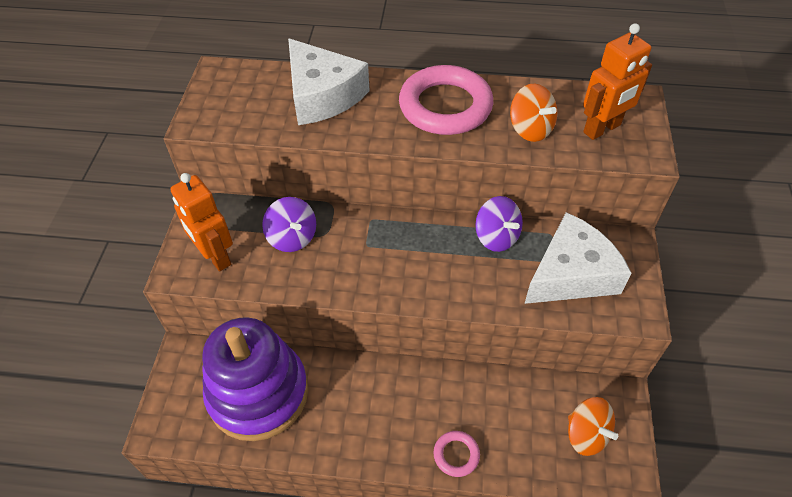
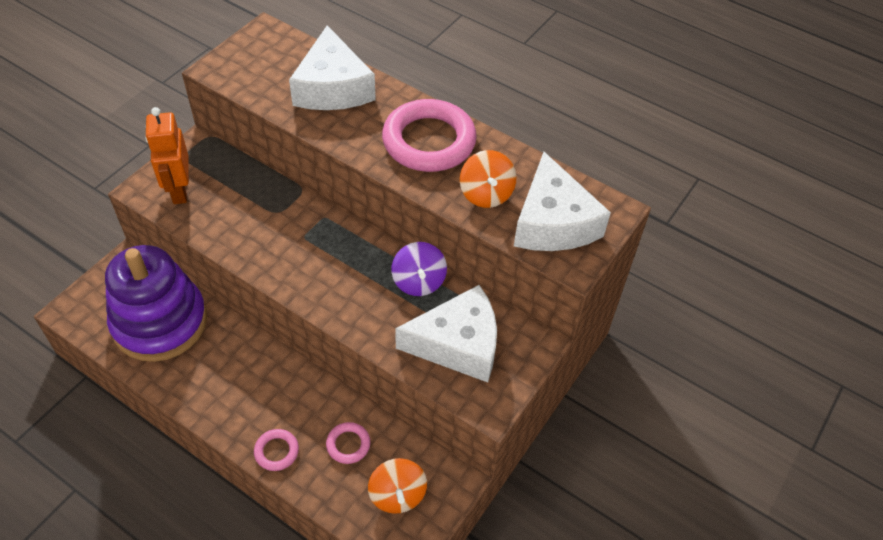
camera: 25 degrees right, 0 degrees up
purple spinning top [262,197,316,252] -> none
orange robot [583,23,652,140] -> white cheese [514,152,611,251]
none -> pink ring [326,422,371,464]

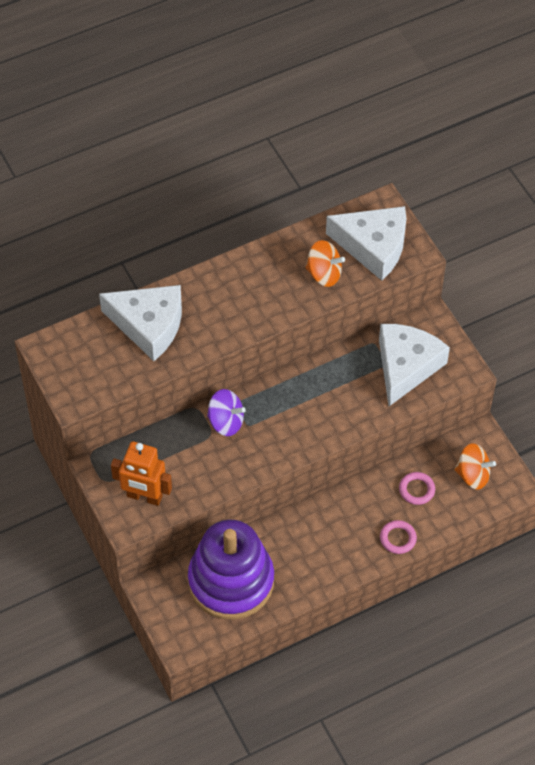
camera: 60 degrees left, 5 degrees up
pink ring [382,99,477,172] -> none
purple spinning top [391,242,447,296] -> purple spinning top moved to [207,389,246,436]

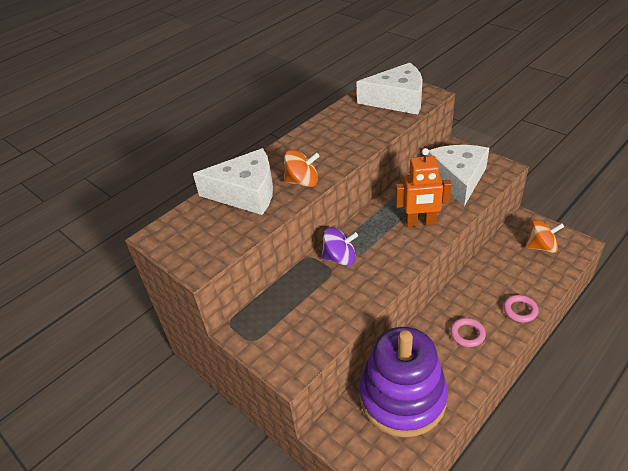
camera: 15 degrees left, 15 degrees down
orange robot [111,441,172,506] -> orange robot moved to [395,148,452,227]
orange spinning top [305,240,345,287] -> orange spinning top moved to [284,150,319,187]
pink ring [399,472,435,505] -> pink ring moved to [450,318,486,347]

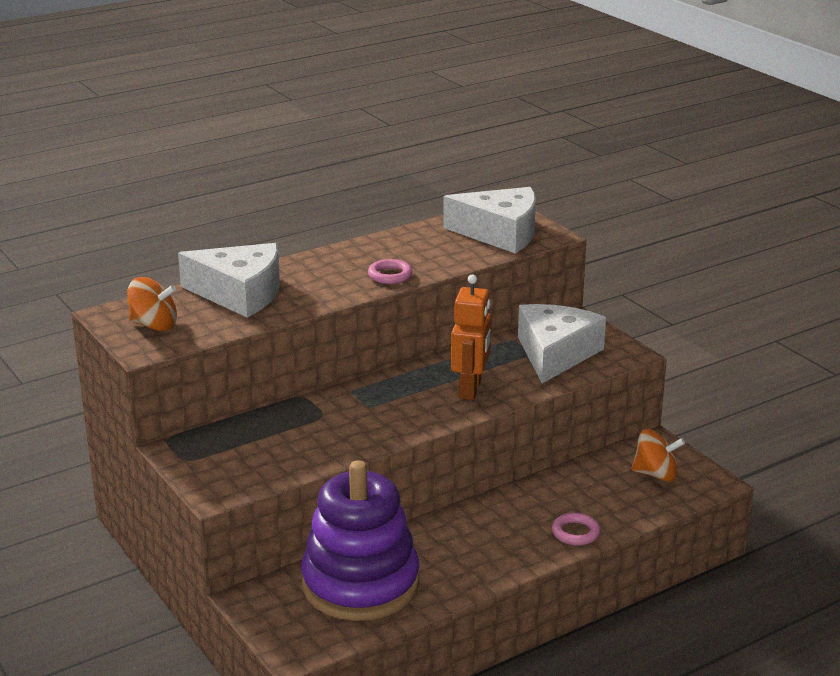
camera: 10 degrees right, 15 degrees down
orange spinning top [284,150,319,187] -> orange spinning top moved to [127,277,177,331]
purple spinning top [322,227,358,266] -> none
orange robot [395,148,452,227] -> orange robot turned 90 degrees counterclockwise [451,275,492,400]
pink ring [450,318,486,347] -> pink ring moved to [368,259,413,284]

